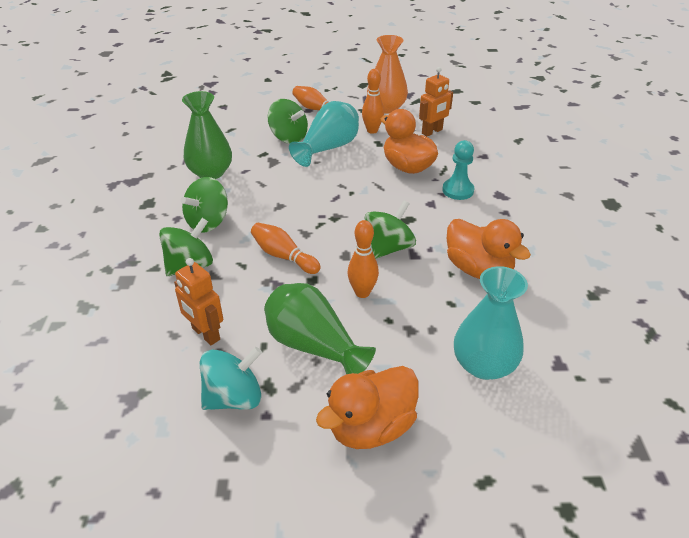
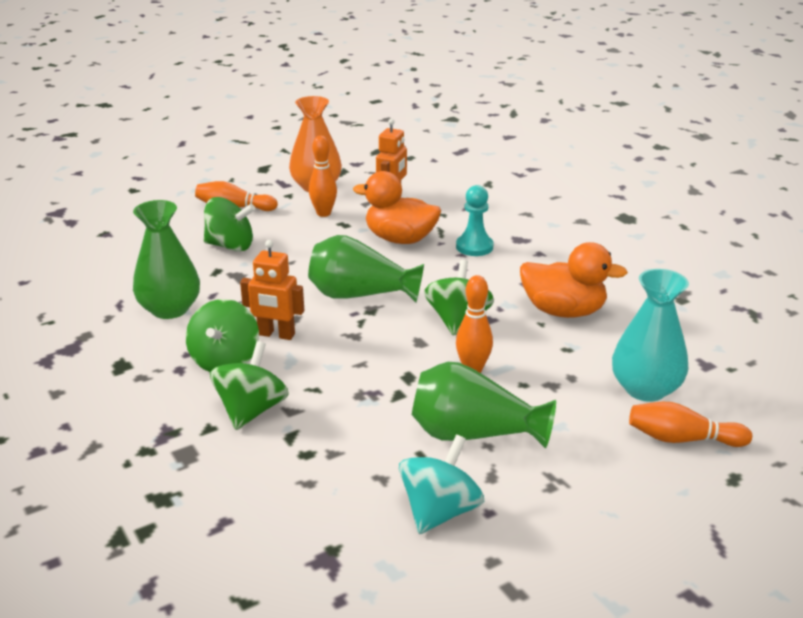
camera: 30 degrees left, 10 degrees down
orange robot [174,258,223,345] -> orange robot moved to [240,240,304,340]
orange bowling pin [251,223,321,274] -> orange bowling pin moved to [629,402,752,447]
turquoise vase [289,101,359,167] -> none
orange duck [316,366,419,449] -> none
none -> green vase [308,235,424,302]

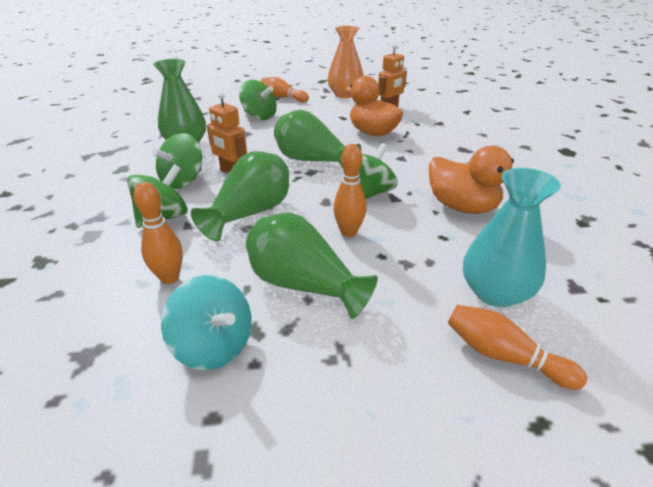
camera: 25 degrees right, 5 degrees up
orange bowling pin [309,136,337,217] -> orange bowling pin moved to [134,182,183,284]
turquoise spinning top [399,435,484,534] -> turquoise spinning top turned 75 degrees clockwise [161,275,252,370]
turquoise pawn [456,185,494,256] -> none
none -> green vase [191,151,289,241]

